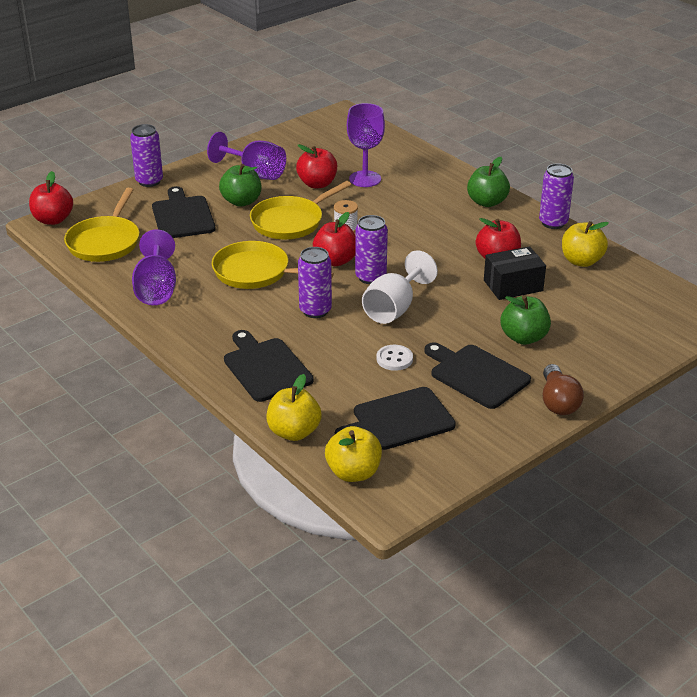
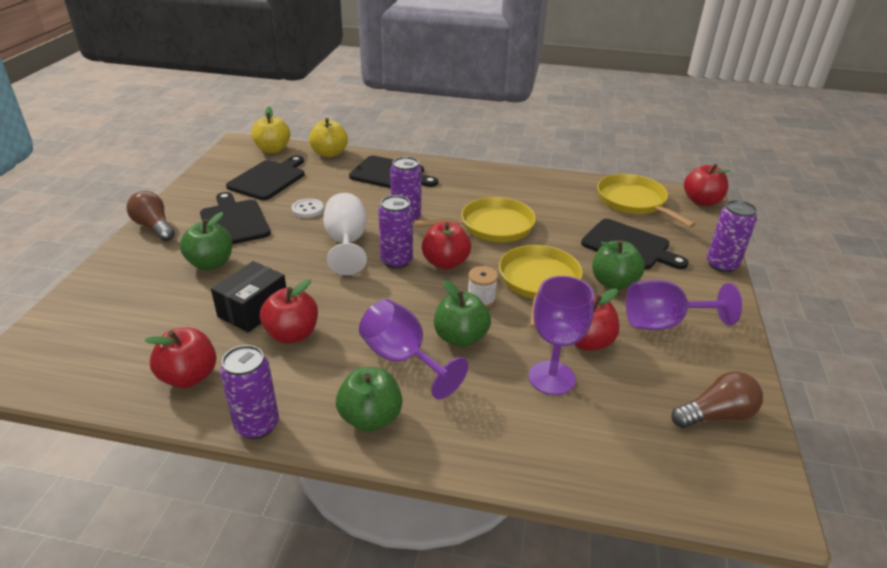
camera: 140 degrees right, 0 degrees up
purple goblet [132,229,176,305] -> purple goblet moved to [359,299,468,400]
black cutting board [424,342,531,409] -> black cutting board turned 120 degrees counterclockwise [200,192,271,245]
yellow apple [562,221,609,267] -> red apple [144,328,216,388]
none -> green apple [434,280,491,347]
none -> brown light bulb [671,372,763,428]

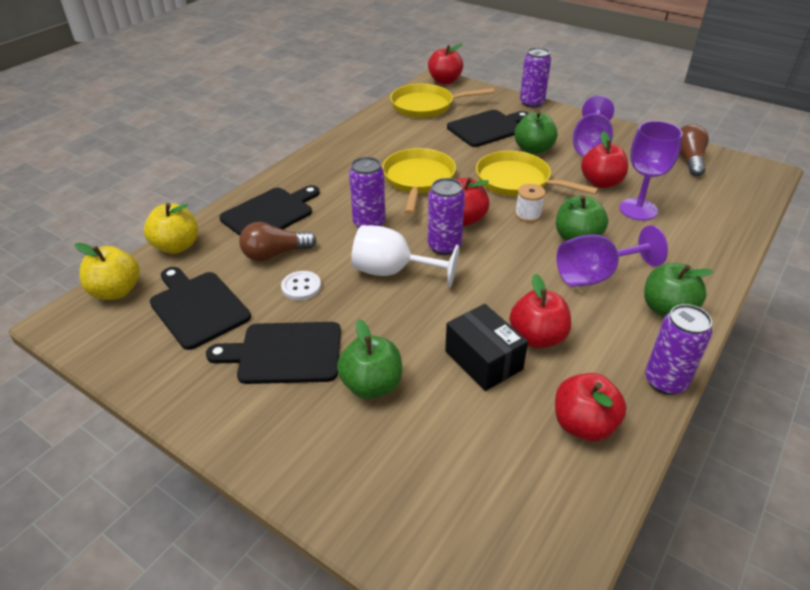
camera: 65 degrees left, 5 degrees up
brown light bulb [126,191,175,241] -> brown light bulb moved to [239,222,316,261]

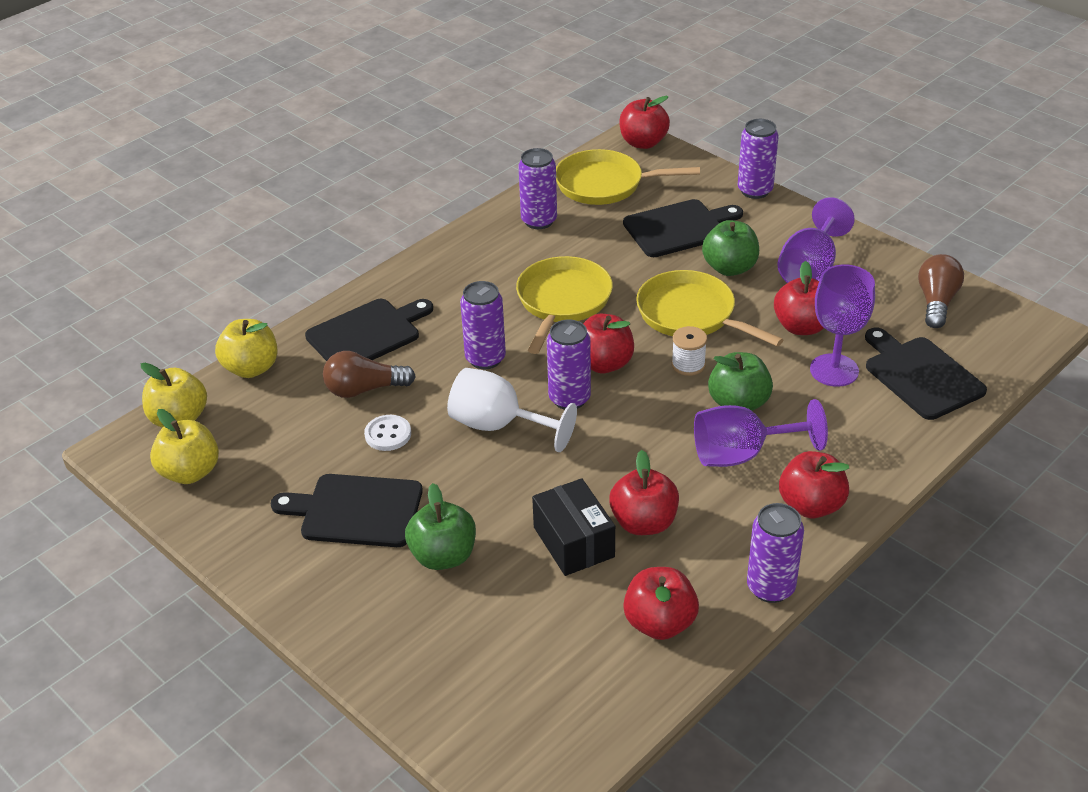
camera: 10 degrees right, 0 degrees up
black cutting board [150,267,251,350] -> black cutting board moved to [865,328,987,420]
green apple [644,263,714,317] -> red apple [779,451,849,518]
none -> yellow apple [150,409,219,484]
none -> purple can [518,148,557,229]

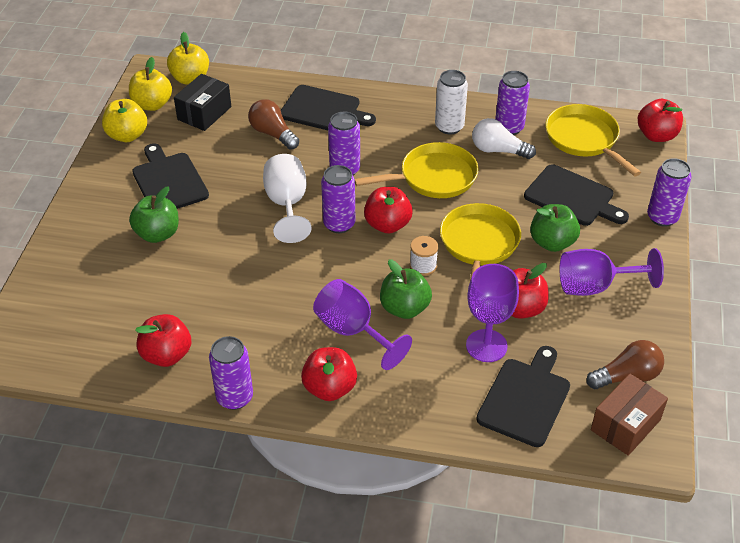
camera: 55 degrees right, 5 degrees up
yellow apple [215,319,278,378] -> yellow apple moved to [102,99,147,142]
white button [364,415,411,451] -> none
black box [532,478,615,576] -> black box moved to [174,74,231,131]
red apple [609,450,679,535] -> none
none -> white can [435,70,468,134]
none -> white light bulb [472,118,536,159]
none -> brown box [591,374,668,456]

